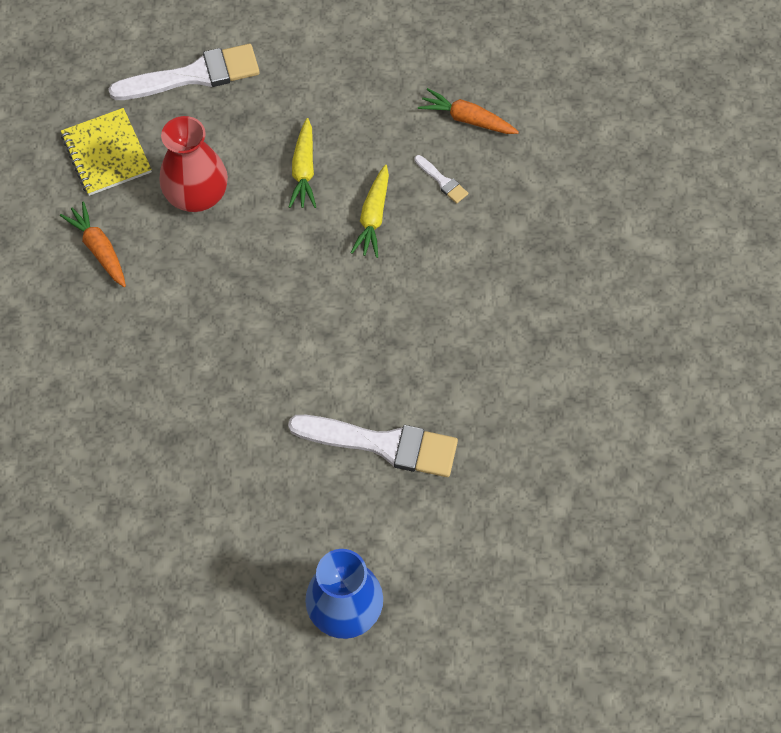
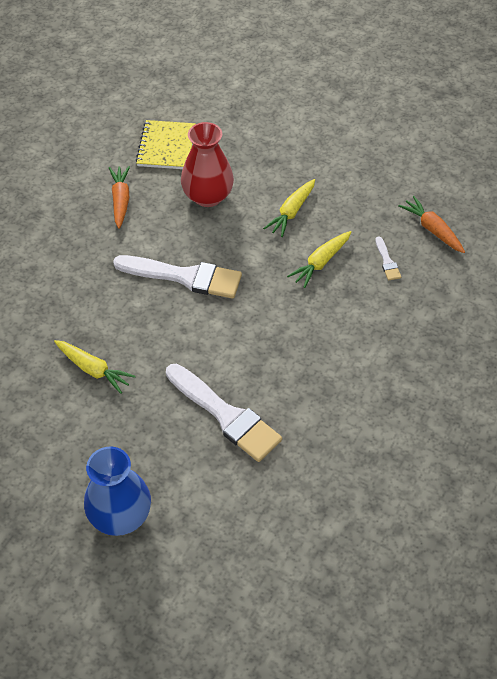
camera: 30 degrees right, 10 degrees down
white brush [109,44,260,100] -> white brush moved to [113,255,242,298]
none -> yellow carrot [54,340,136,394]

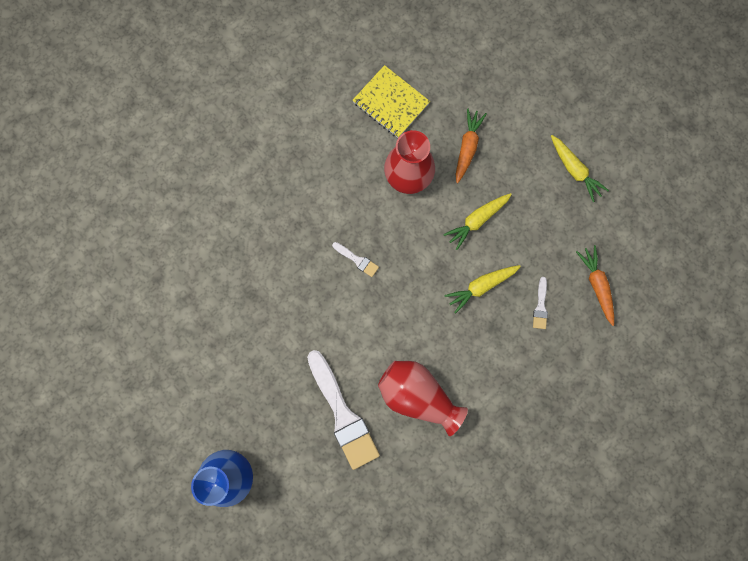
camera: 20 degrees right, 25 degrees up
yellow carrot [54,340,136,394] -> yellow carrot moved to [551,135,609,202]
orange carrot [109,166,130,229] -> orange carrot moved to [456,109,487,183]
white brush [113,255,242,298] -> white brush [332,242,379,277], size x0.44
yellow notebook [136,120,196,169] -> yellow notebook turned 75 degrees counterclockwise [352,65,430,138]
none -> red vase [378,361,468,436]

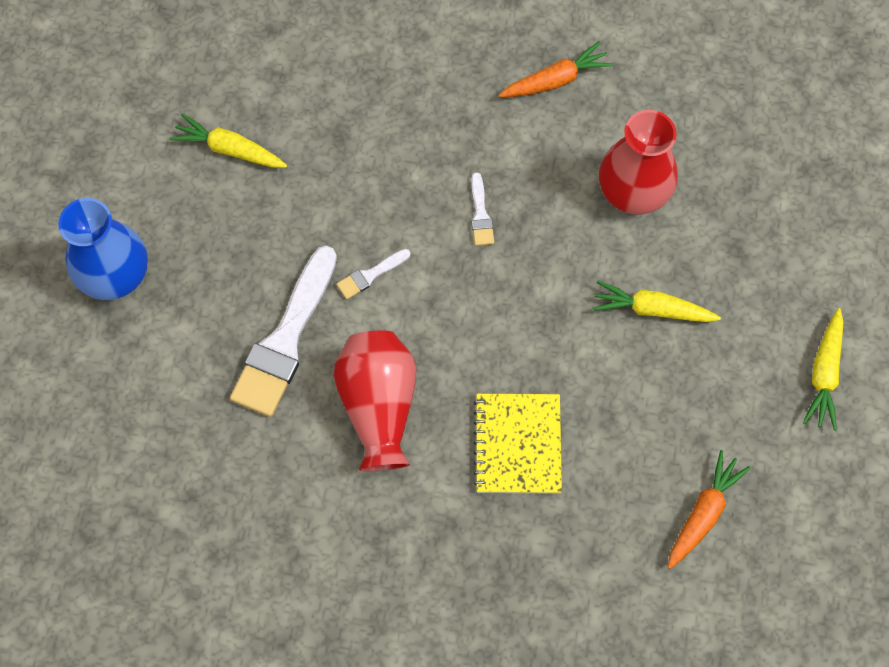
camera: 50 degrees right, 10 degrees down
yellow notebook [352,65,430,138] -> yellow notebook moved to [473,394,562,494]
yellow carrot [445,265,521,314] -> yellow carrot moved to [170,114,287,168]
orange carrot [456,109,487,183] -> orange carrot moved to [499,41,613,97]
white brush [533,277,548,329] -> white brush moved to [336,249,411,299]

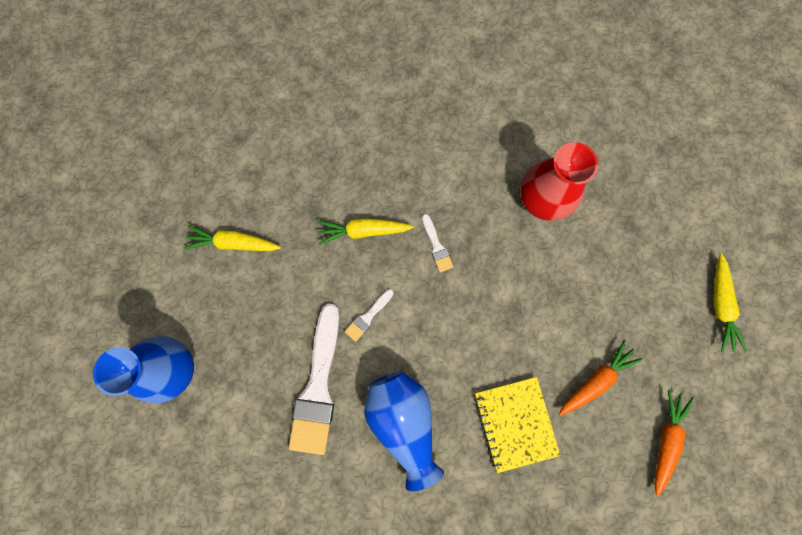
camera: 15 degrees left, 10 degrees up
red vase [334,330,416,471] -> blue vase [364,371,444,491]
orange carrot [499,41,613,97] -> orange carrot moved to [559,340,643,416]
yellow carrot [593,280,721,322] -> yellow carrot moved to [317,218,413,245]

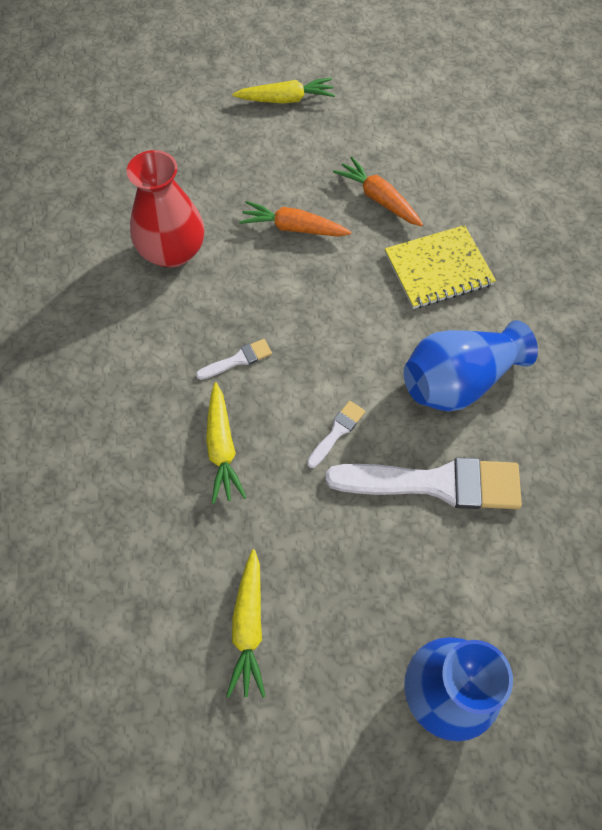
camera: 95 degrees left, 15 degrees down
white brush [345,289,394,342] -> white brush turned 90 degrees counterclockwise [307,401,365,468]
orange carrot [654,390,694,496] -> orange carrot moved to [239,201,351,237]

